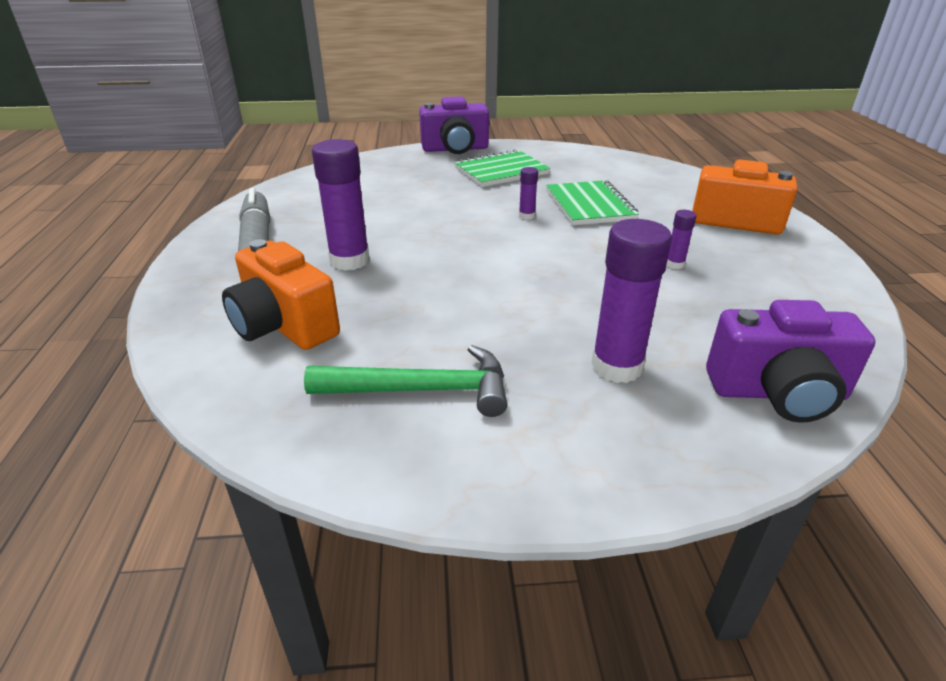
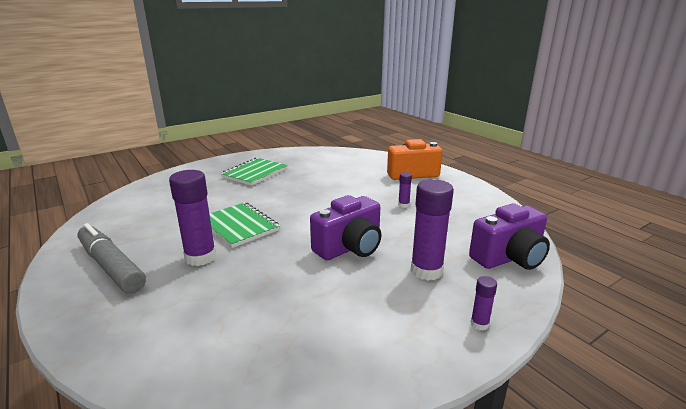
camera: 30 degrees left, 10 degrees down
orange camera [222,239,340,350] -> none
green hammer [304,345,507,417] -> none
purple camera [419,96,489,154] -> purple camera moved to [310,195,381,260]
purple glue stick [519,167,538,220] -> purple glue stick moved to [470,276,497,330]
green notebook [546,180,639,225] -> green notebook moved to [210,202,280,248]

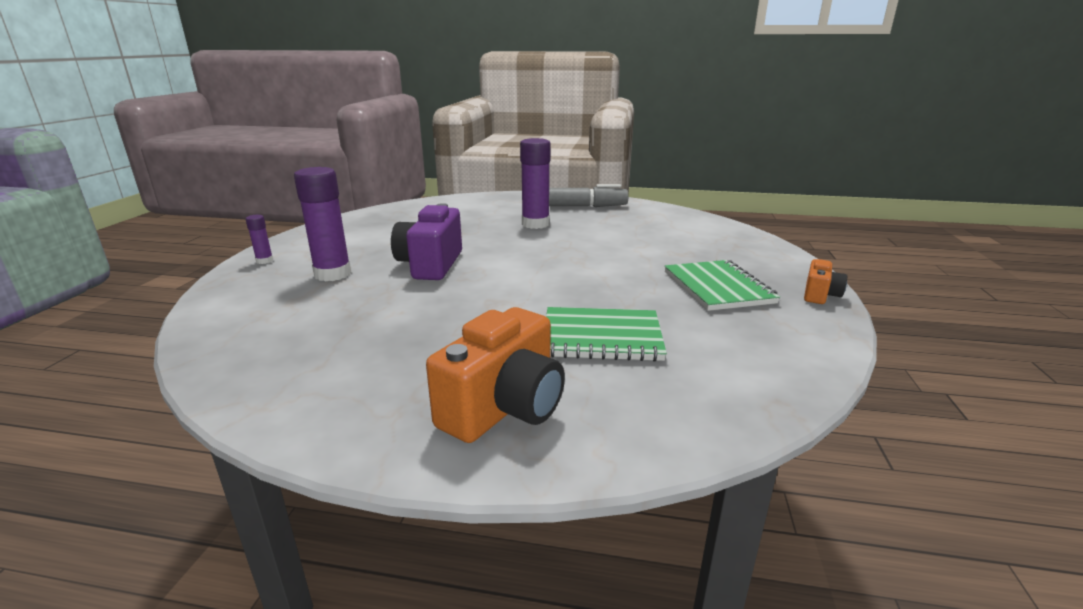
camera: 135 degrees right, 0 degrees up
green notebook [210,202,280,248] -> green notebook moved to [546,307,667,362]
purple glue stick [398,172,412,208] -> none
purple camera [469,203,550,270] -> none
none -> orange camera [804,259,848,304]

